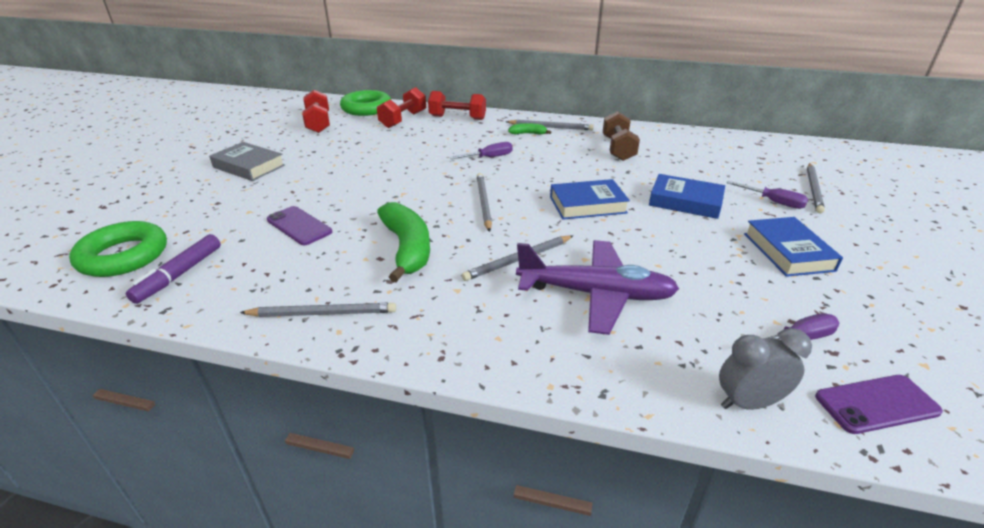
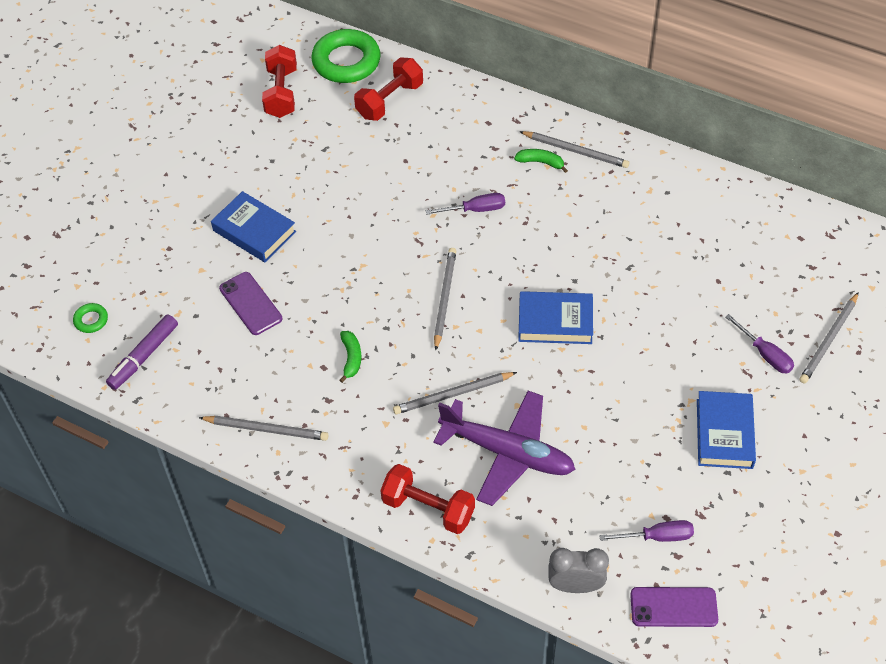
camera: 15 degrees right, 20 degrees up
green ring [69,221,167,277] -> green ring [73,303,108,333], size x0.44
grey book [209,142,285,181] -> none
green banana [377,202,430,283] -> green banana [339,331,361,383], size x0.48
red dumbbell [428,91,486,120] -> red dumbbell moved to [380,464,475,534]
brown dumbbell [603,111,640,161] -> none
blue book [649,174,725,219] -> blue book moved to [211,191,296,262]

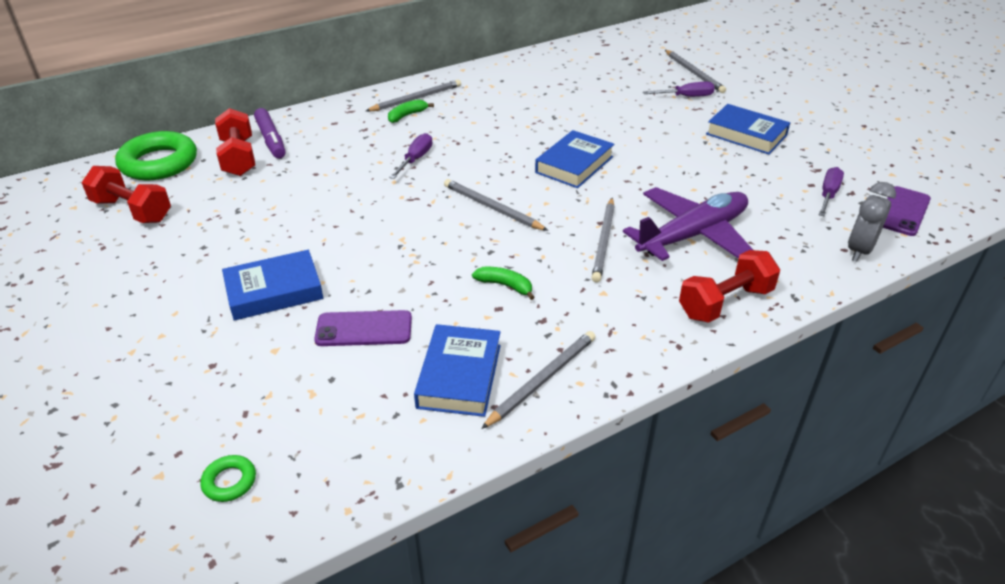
camera: 60 degrees left, 15 degrees down
purple marker [106,314,178,390] -> purple marker moved to [254,108,286,158]
none -> blue book [414,324,501,417]

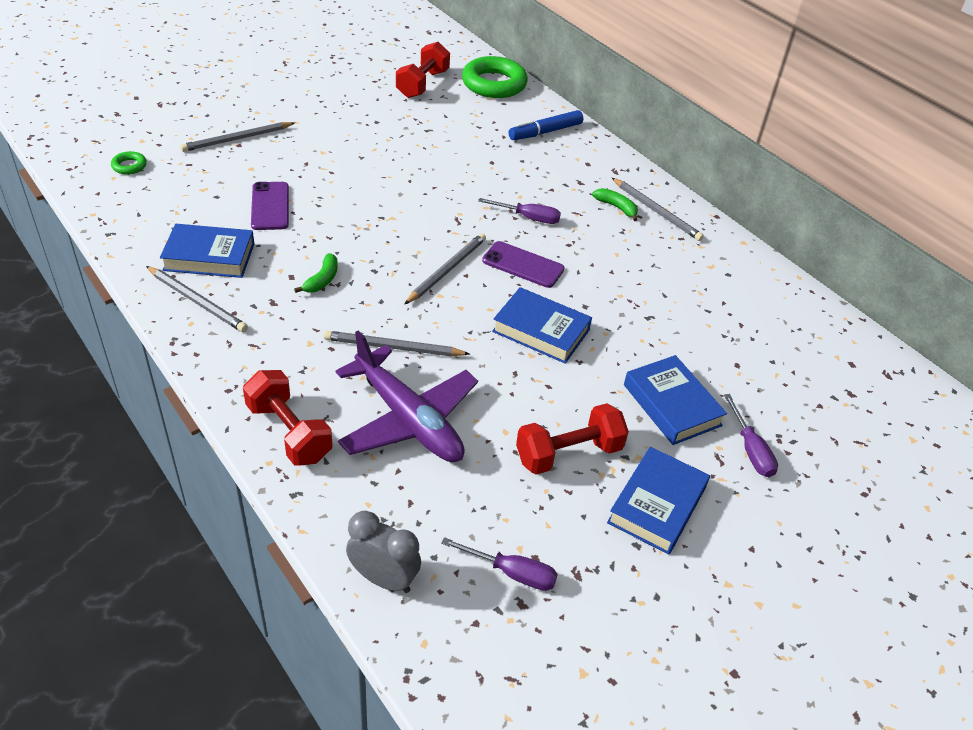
camera: 80 degrees right, 5 degrees up
red dumbbell [215,108,255,176] -> red dumbbell moved to [516,403,629,475]
blue book [222,250,323,321] -> blue book moved to [624,355,727,445]
purple marker [254,108,286,158] -> blue marker [509,110,583,140]
grey pencil [665,50,726,93] -> grey pencil moved to [180,122,294,152]
purple phone [883,186,931,236] -> purple phone moved to [482,241,564,288]

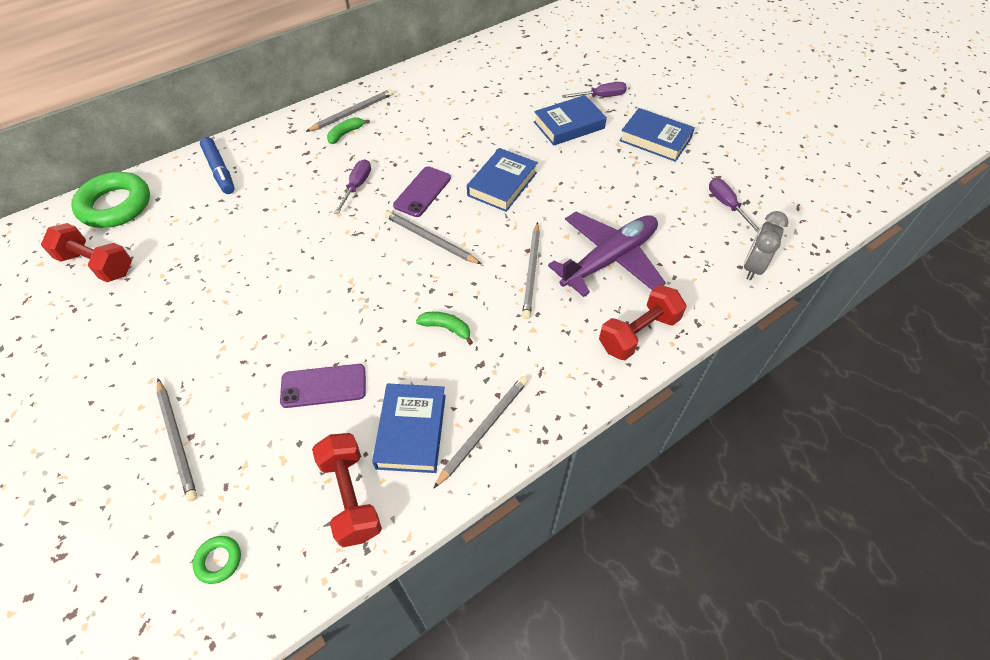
camera: 85 degrees left, 10 degrees up
purple screwdriver [441,537,558,591] -> purple screwdriver turned 45 degrees counterclockwise [709,178,760,233]
red dumbbell [516,403,629,475] -> red dumbbell moved to [312,433,382,547]

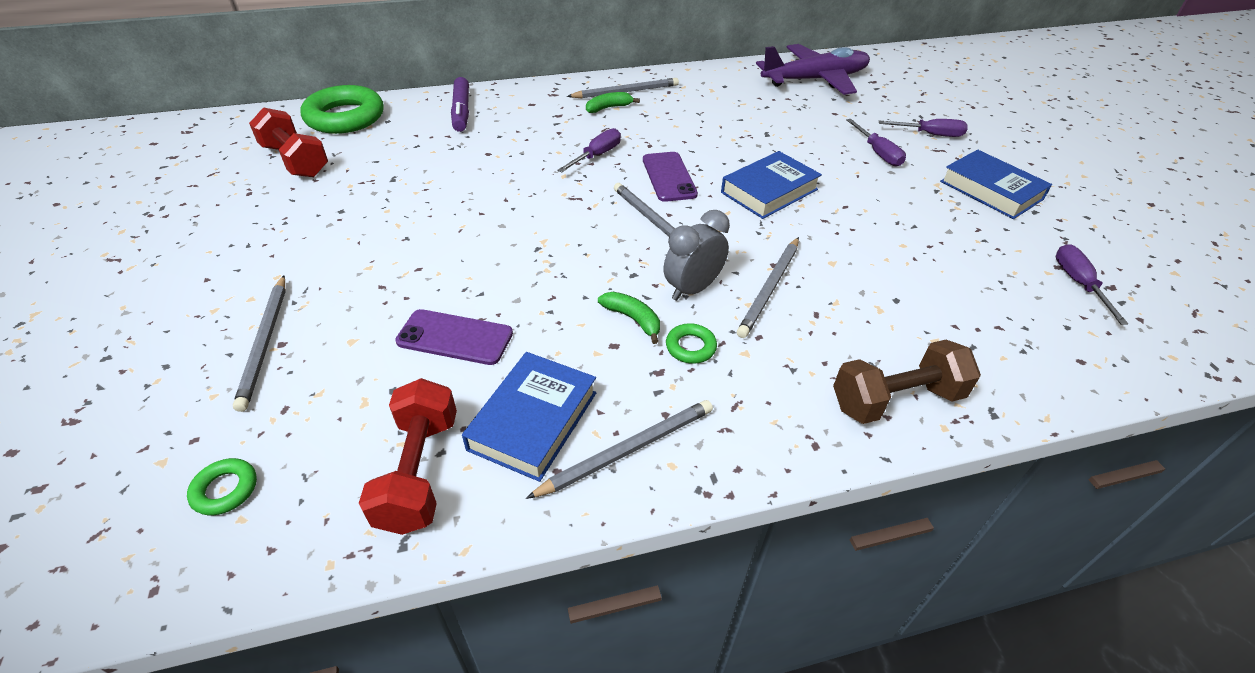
camera: 20 degrees right, 10 degrees down
blue marker [200,137,235,194] -> purple marker [451,77,469,132]
purple phone [393,166,451,217] -> purple phone turned 60 degrees counterclockwise [643,152,698,202]
blue book [534,95,607,146] -> purple screwdriver [846,119,906,166]
purple plane [548,212,666,297] -> purple plane moved to [756,44,870,95]
red dumbbell [599,285,686,360] -> brown dumbbell [833,340,981,424]
grey clock [744,211,788,280] -> grey clock moved to [663,210,730,301]
none -> green ring [666,323,717,364]

